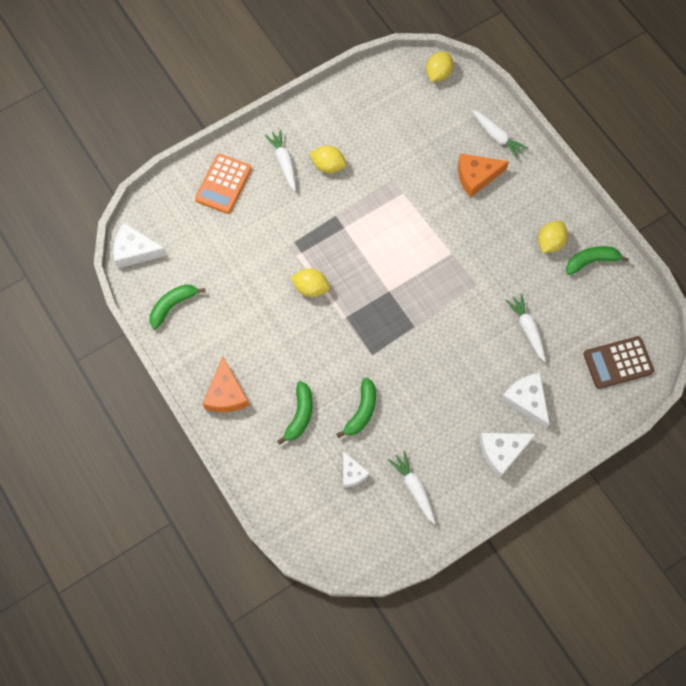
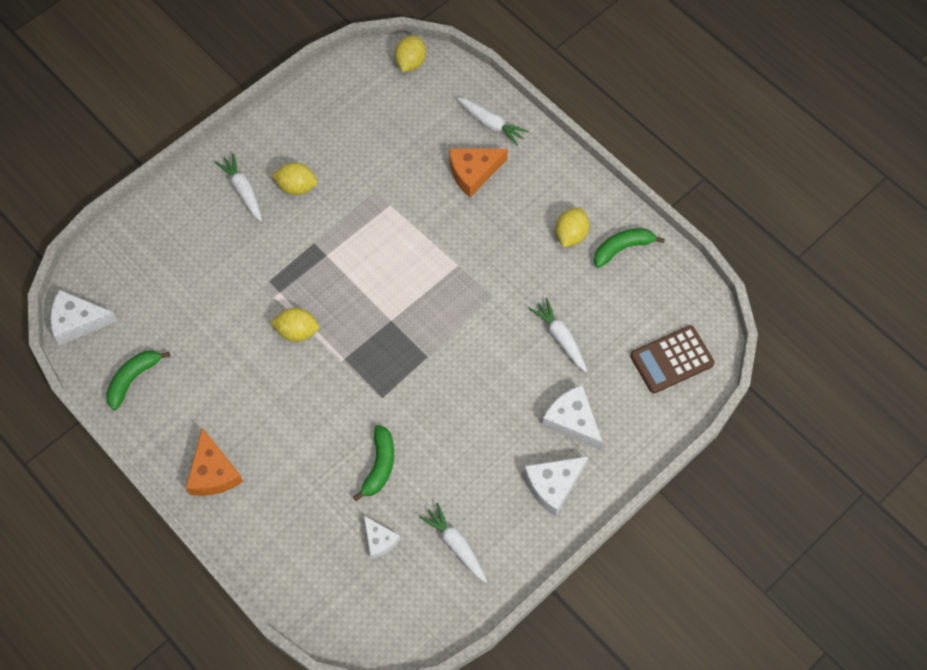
camera: 10 degrees left, 5 degrees down
orange calculator [195,154,252,214] -> none
green banana [277,381,313,445] -> none

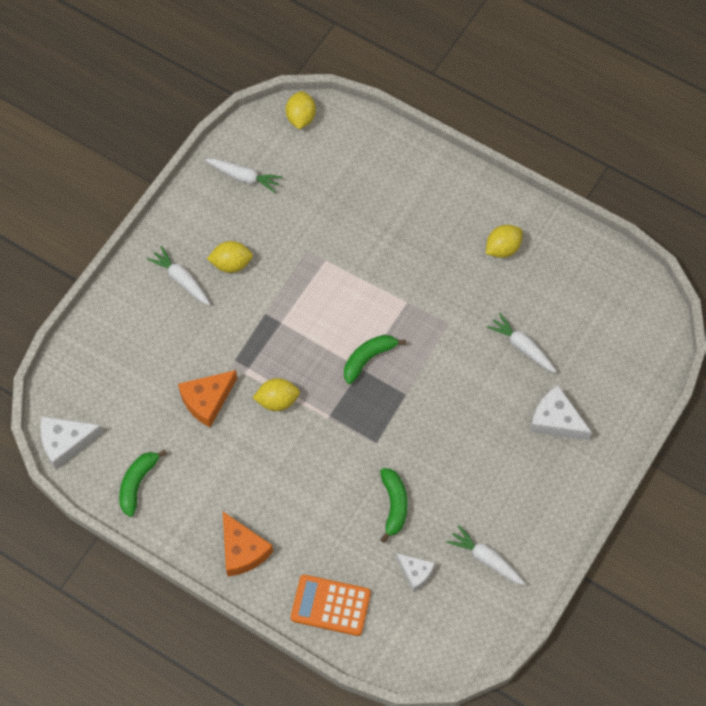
camera: 15 degrees left, 0 degrees up
orange cheese [450,148,508,197] -> orange cheese moved to [178,370,237,427]
white carrot [456,97,529,146] -> white carrot moved to [205,158,283,193]
white cheese [524,456,589,516] -> none
yellow lemon [556,208,589,247] -> yellow lemon turned 45 degrees clockwise [486,225,523,258]
green banana [594,228,665,268] -> green banana moved to [344,335,406,384]
brown calculator [630,325,715,393] -> none
none -> orange calculator [291,575,371,636]

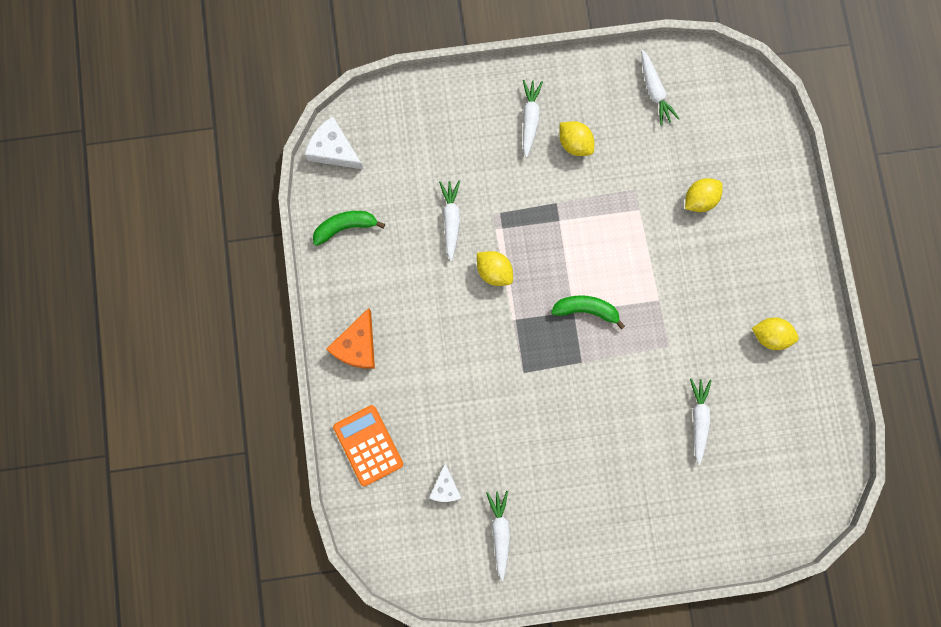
camera: 50 degrees right, 15 degrees up
orange cheese [178,370,237,427] -> white carrot [439,181,460,261]
yellow lemon [286,91,316,129] -> yellow lemon moved to [685,178,723,212]
green banana [380,468,408,543] -> none
white cheese [530,386,592,440] -> none

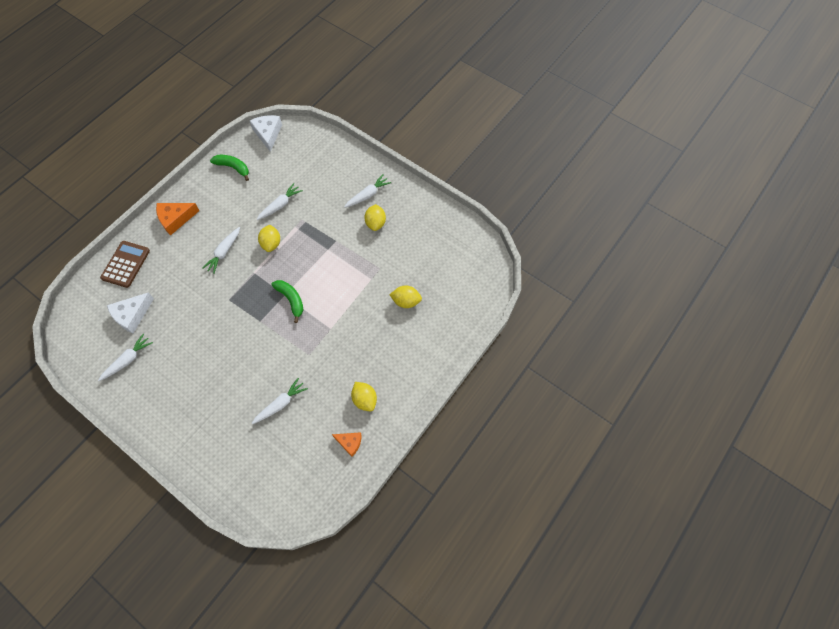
camera: 45 degrees right, 15 degrees down
orange calculator [333,405,403,486] -> brown calculator [100,241,150,288]
white cheese [429,463,461,502] -> white cheese [107,292,154,334], size x1.57
white carrot [641,50,680,126] -> white carrot moved to [202,227,240,274]
none -> orange cheese [332,432,362,457]

